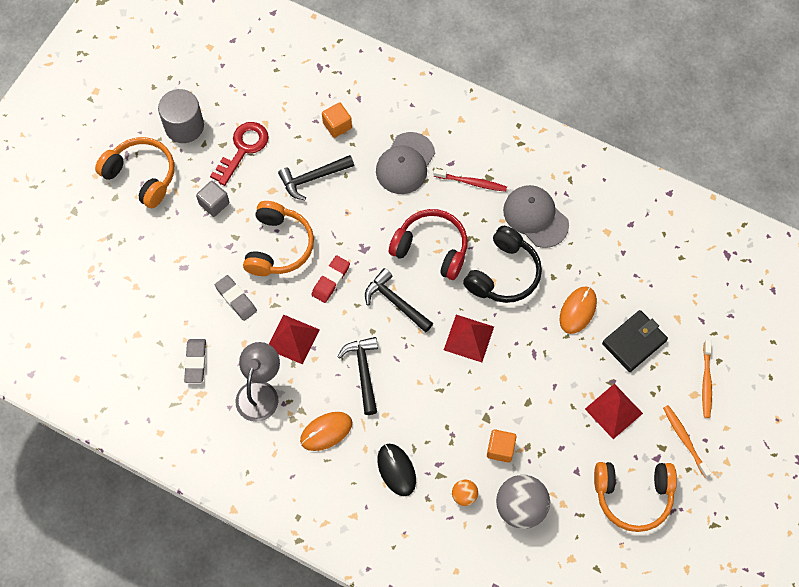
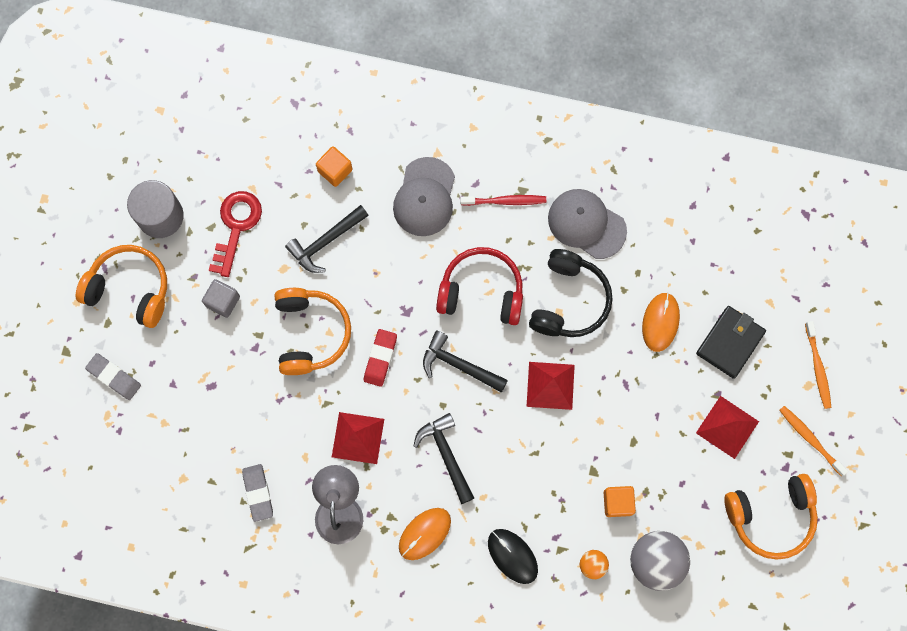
camera: 15 degrees left, 10 degrees up
grey eraser [215,275,257,321] -> grey eraser moved to [85,353,141,400]

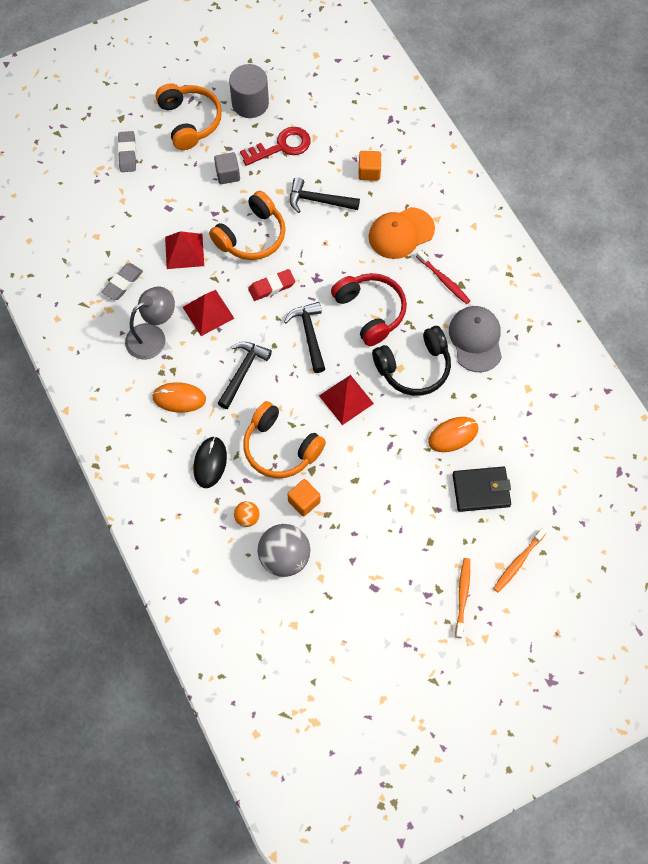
camera: 50 degrees right, 10 degrees down
grey cap [393,157,455,236] -> orange cap [369,207,435,259]
red pyramid [696,396,759,459] -> red pyramid moved to [165,231,204,269]
orange headphones [724,474,818,560] -> orange headphones moved to [243,401,326,478]

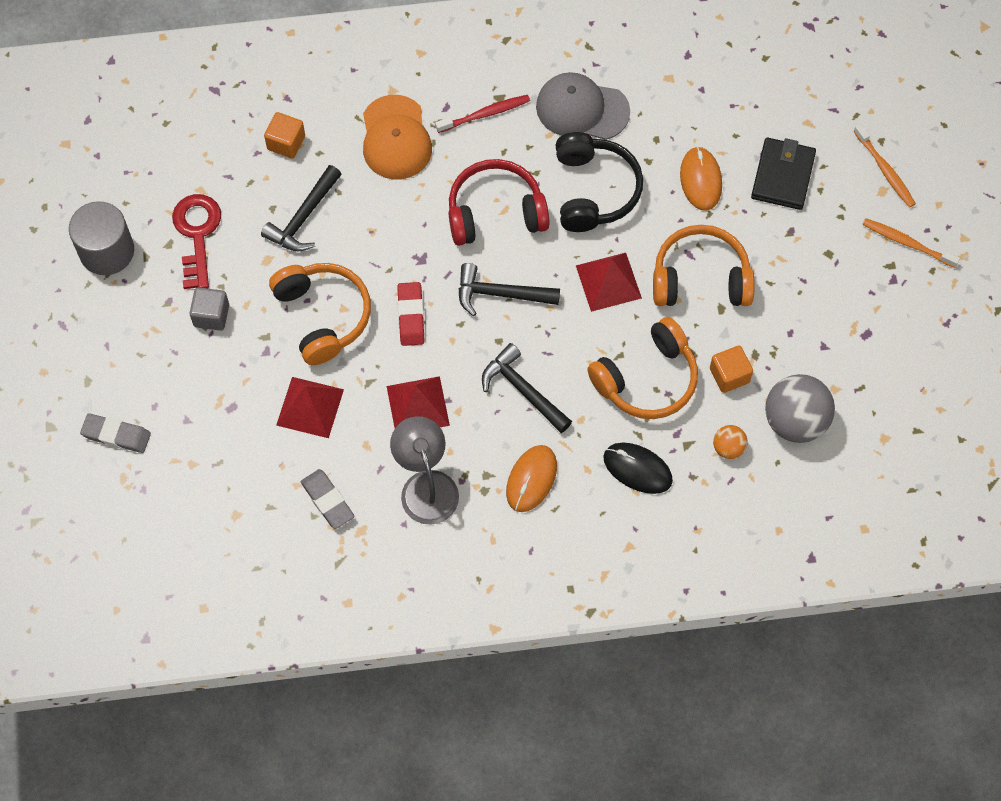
camera: 70 degrees left, 0 degrees up
orange headphones [156,83,222,150] -> orange headphones moved to [653,225,755,306]

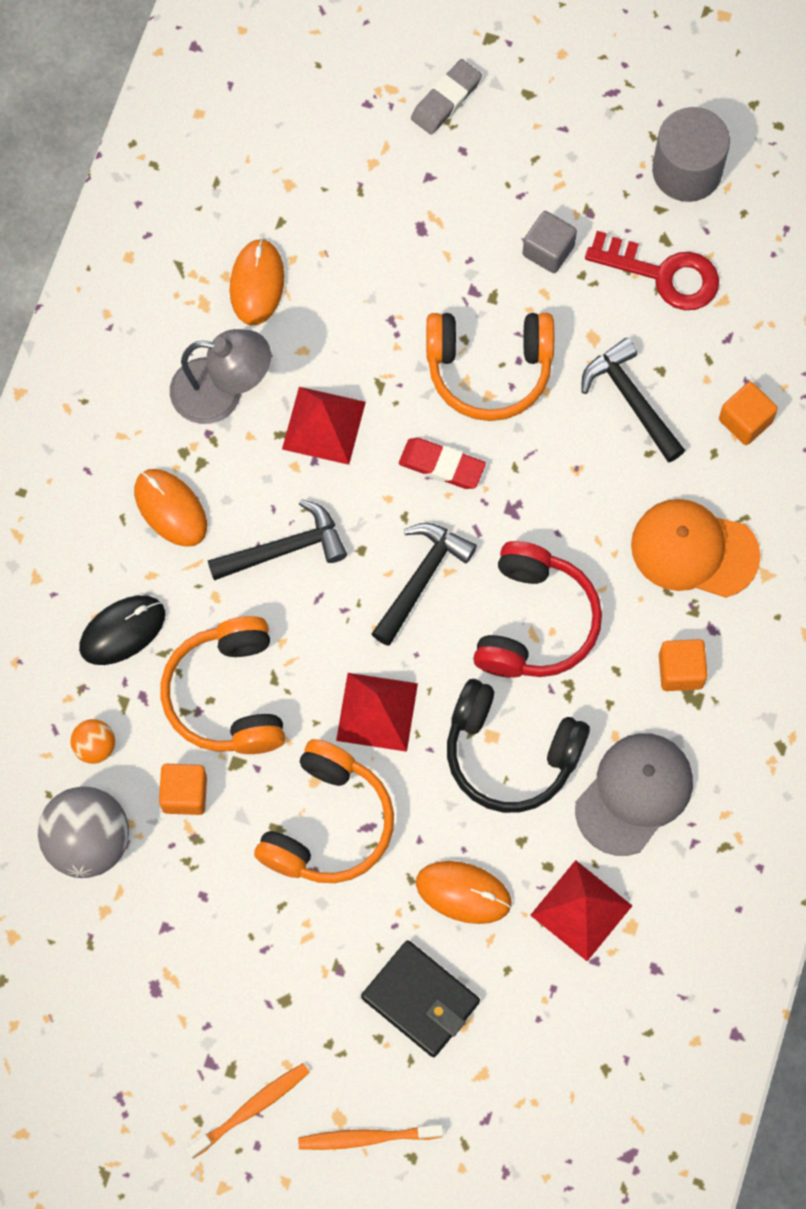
camera: 115 degrees right, 5 degrees up
red pyramid [276,377,344,438] -> red pyramid moved to [530,860,632,961]
grey eraser [301,469,355,529] -> orange mouse [230,239,285,326]
red toothbrush [435,95,530,133] -> orange cube [659,639,708,691]

